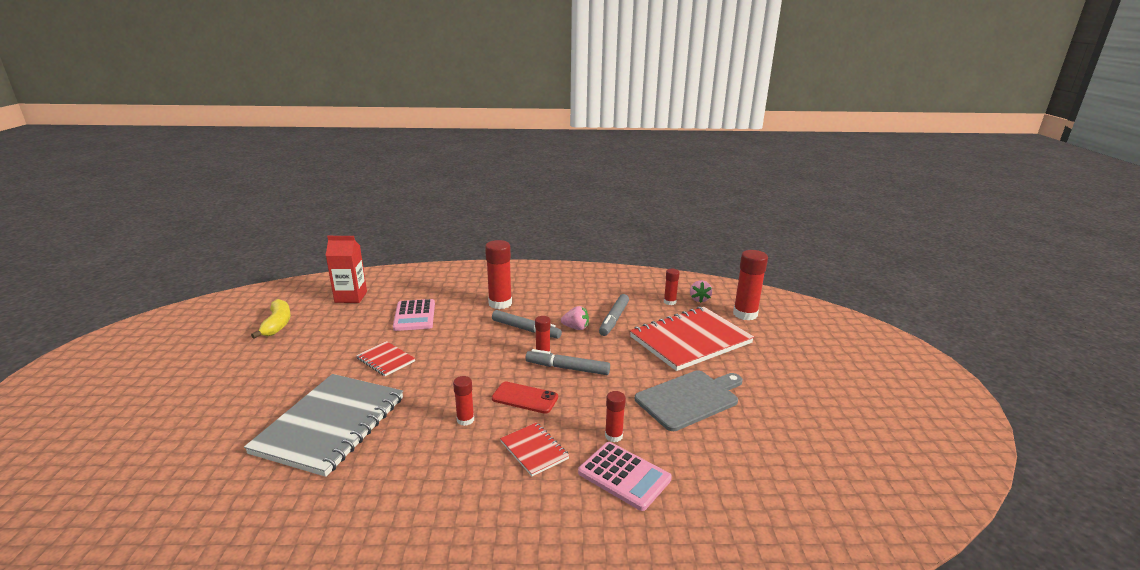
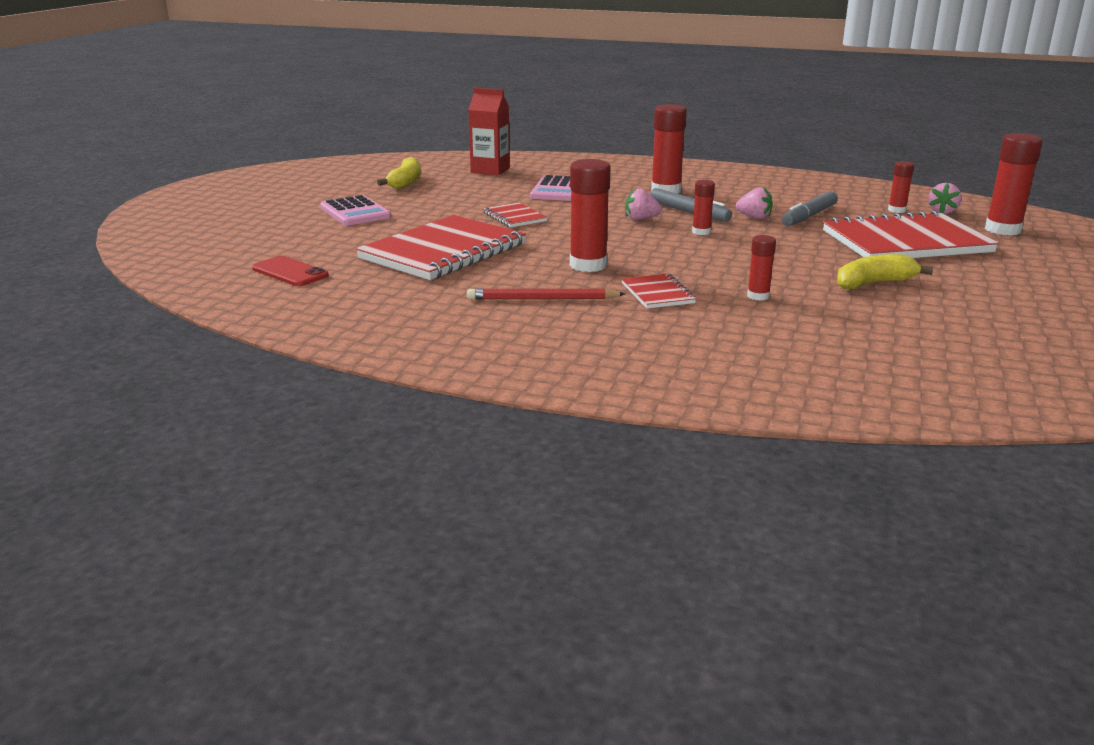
camera: 20 degrees right, 0 degrees up
grey notebook [244,374,403,477] -> red notebook [356,215,526,280]
red glue stick [453,376,474,426] -> red glue stick [570,159,611,272], size x1.83
red phone [492,382,558,414] -> red phone moved to [252,256,329,286]
grey marker [525,349,610,375] -> none
pink calculator [578,442,672,511] -> pink calculator moved to [320,195,391,226]
grey cutting board [635,371,743,431] -> yellow banana [837,254,933,289]
none -> red pencil [467,289,625,300]
none -> pink strawberry [625,188,662,220]

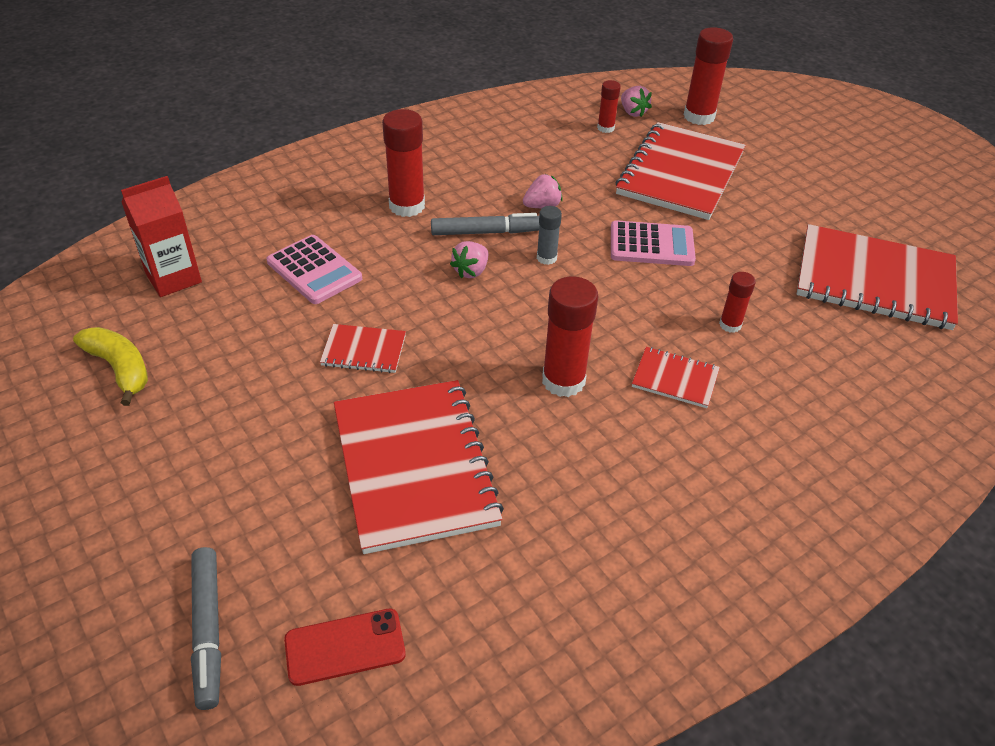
camera: 55 degrees left, 20 degrees up
pink calculator [320,195,391,226] -> pink calculator moved to [611,220,696,266]
red pencil [467,289,625,300] -> none
red glue stick [692,180,715,235] -> grey glue stick [537,206,562,265]
grey marker [782,191,838,226] -> grey marker moved to [191,547,221,710]
yellow banana [837,254,933,289] -> none
none -> red notebook [797,224,958,330]

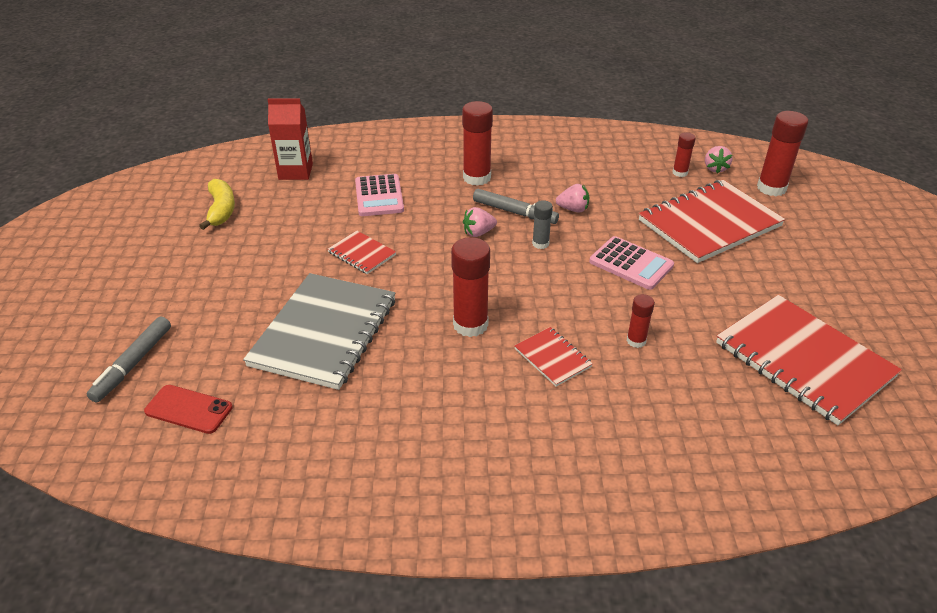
camera: 35 degrees right, 5 degrees down
red notebook [334,380,504,554] -> grey notebook [243,273,395,390]

